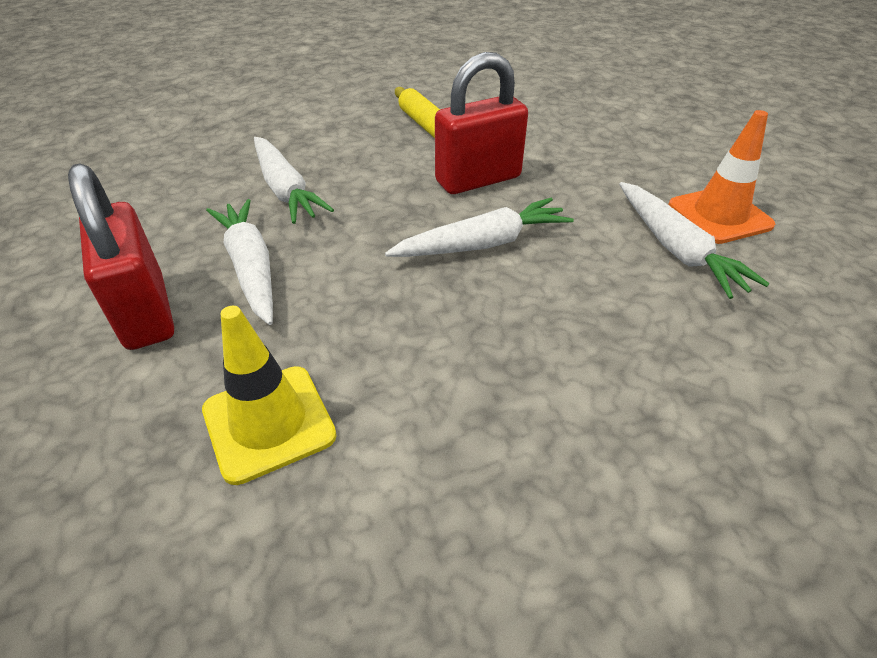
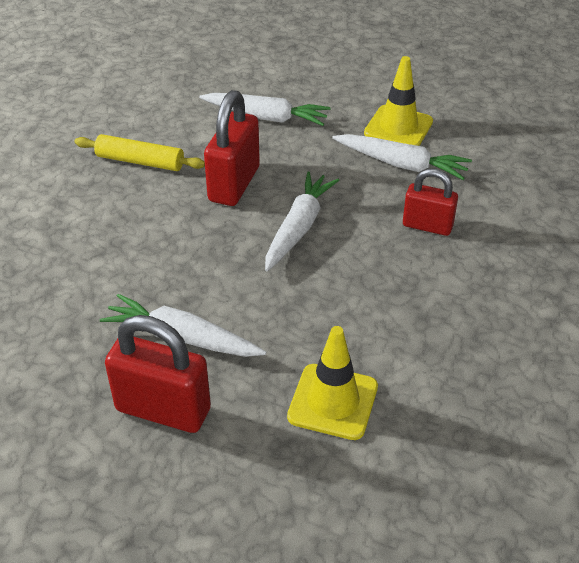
camera: 45 degrees left, 0 degrees up
white carrot [254,137,334,224] -> white carrot moved to [199,93,330,126]
orange traffic cone [668,110,775,244] -> yellow traffic cone [364,56,433,146]
none -> red padlock [403,169,458,236]

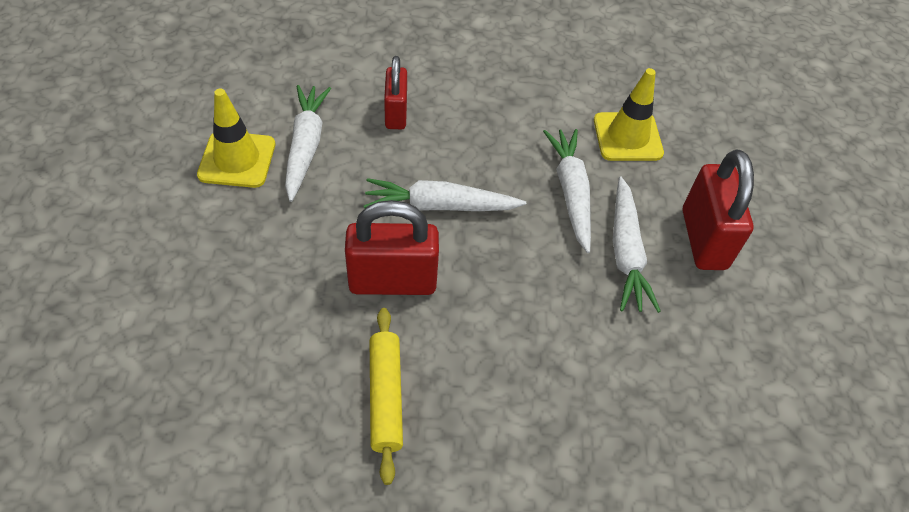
camera: 115 degrees left, 10 degrees up
white carrot [199,93,330,126] -> white carrot moved to [543,129,591,253]

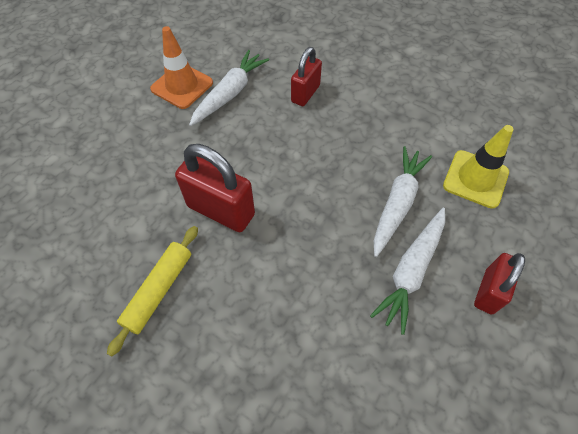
camera: 35 degrees right, 5 degrees up
yellow traffic cone [197,89,275,188] -> orange traffic cone [150,26,213,109]
white carrot [364,178,526,211] -> none
red padlock [683,150,754,270] -> red padlock [474,253,525,315], size x0.64

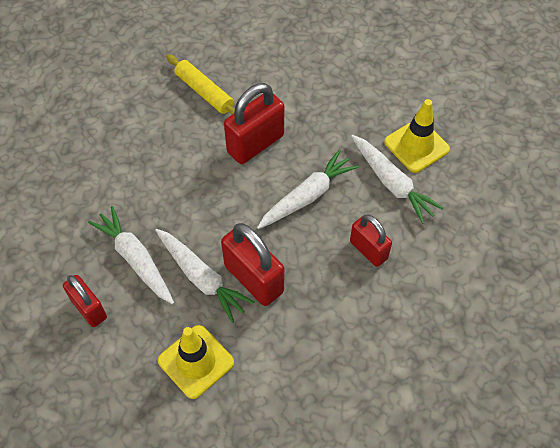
camera: 110 degrees right, 0 degrees up
orange traffic cone [150,26,213,109] -> yellow traffic cone [384,99,450,173]
none -> red padlock [221,223,284,306]
none -> white carrot [257,150,358,229]

